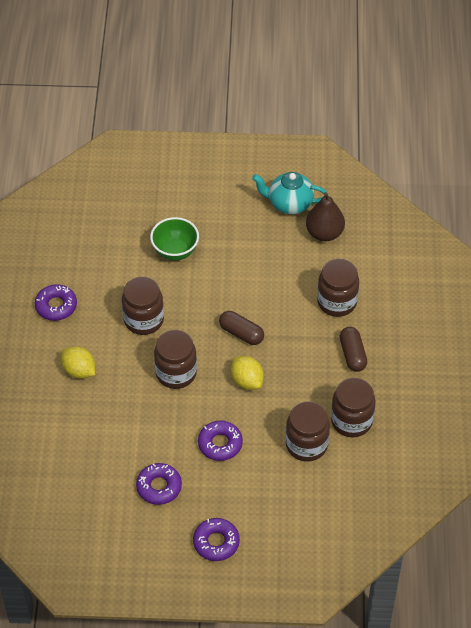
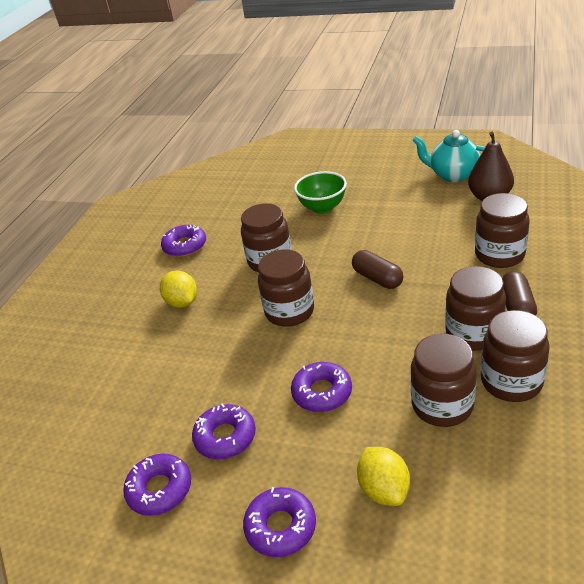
camera: 20 degrees right, 15 degrees down
yellow lemon [231,356,264,390] -> yellow lemon moved to [357,447,410,506]
none -> purple donut [123,454,191,516]
none -> brown jar [445,266,506,351]

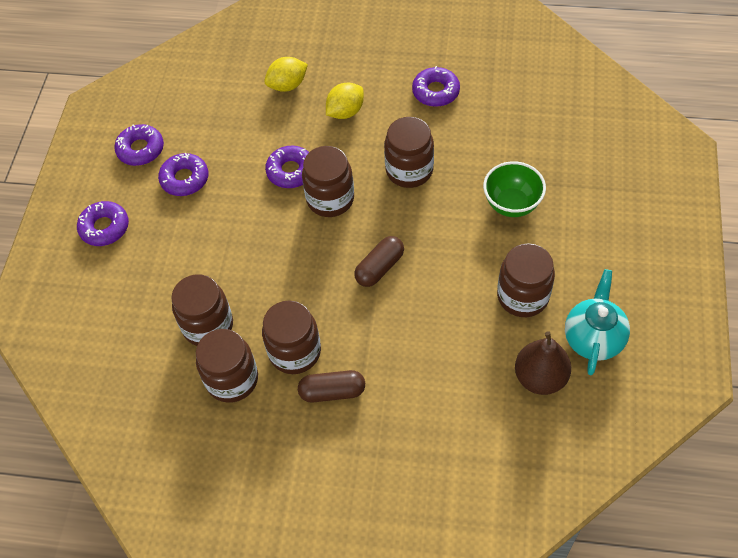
camera: 80 degrees right, 20 degrees up
purple donut [291,362,352,412] -> purple donut moved to [265,146,309,188]
yellow lemon [357,447,410,506] -> yellow lemon moved to [264,57,308,92]
brown jar [475,193,530,268] -> brown jar moved to [497,243,555,317]

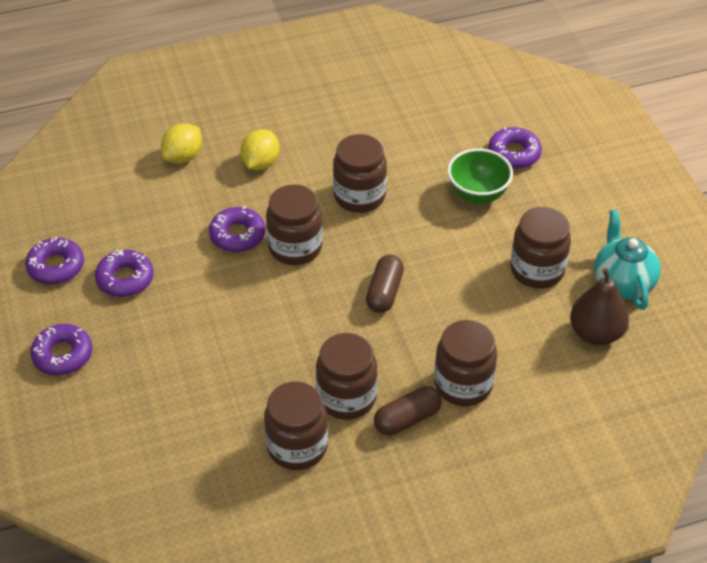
camera: 30 degrees left, 10 degrees down
brown jar [171,274,233,346] -> brown jar moved to [434,320,497,406]
purple donut [412,66,460,107] -> purple donut moved to [488,127,542,169]

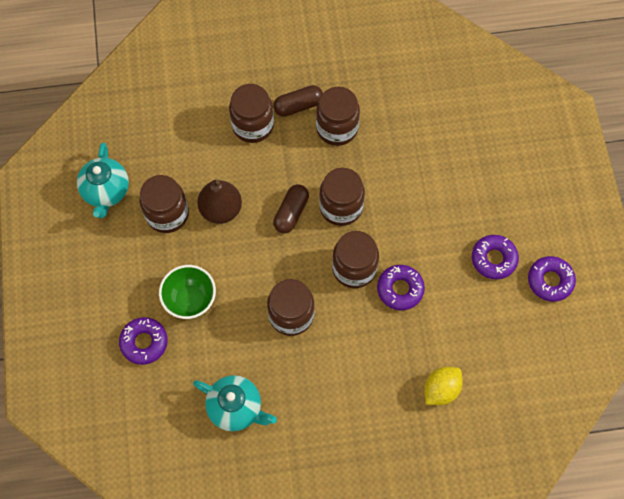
camera: 170 degrees left, 20 degrees up
purple donut [30,324,92,375] -> none
yellow lemon [240,129,279,170] -> none
brown jar [264,381,328,470] -> brown jar moved to [319,168,365,226]
brown pear [570,268,629,345] -> brown pear moved to [197,180,242,224]
none -> turquoise teapot [193,375,277,431]

